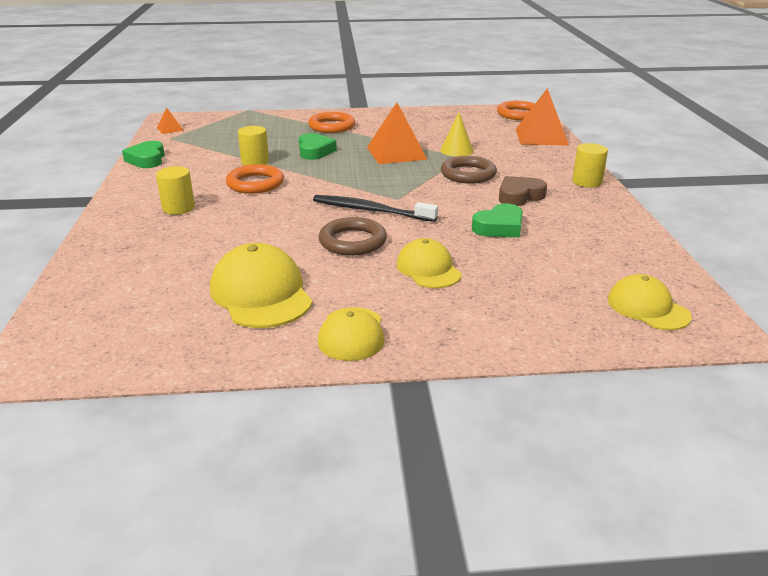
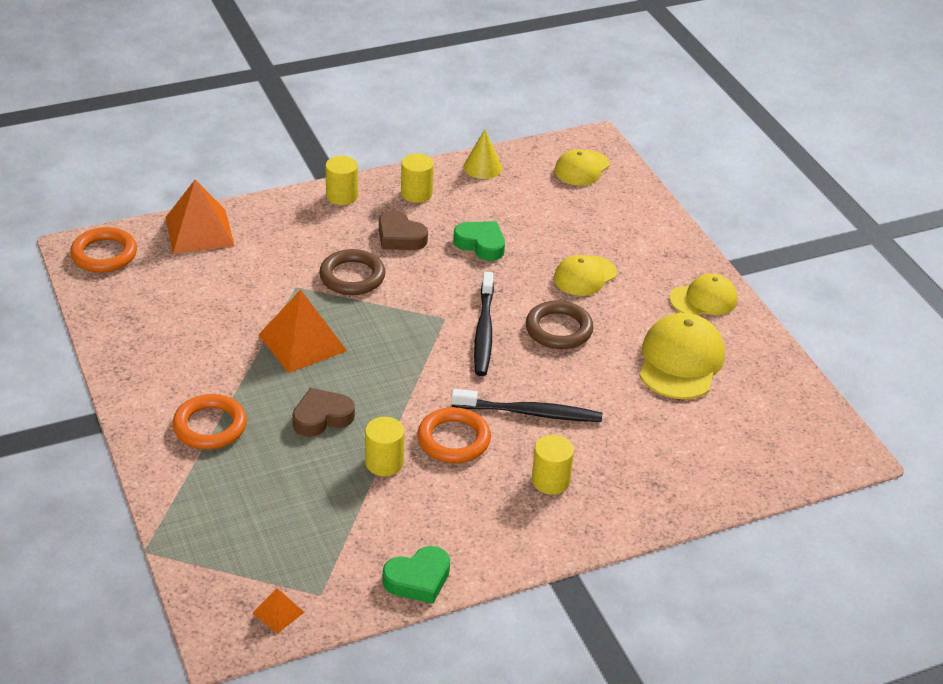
camera: 110 degrees left, 10 degrees up
yellow cap [210,243,313,328] -> yellow cap turned 150 degrees clockwise [639,313,725,399]
green heart [299,133,337,160] -> brown heart [292,388,355,437]
yellow cone [440,113,474,157] -> yellow cone moved to [463,129,502,179]
none -> yellow cylinder [401,153,434,203]
none -> black toothbrush [451,389,602,422]

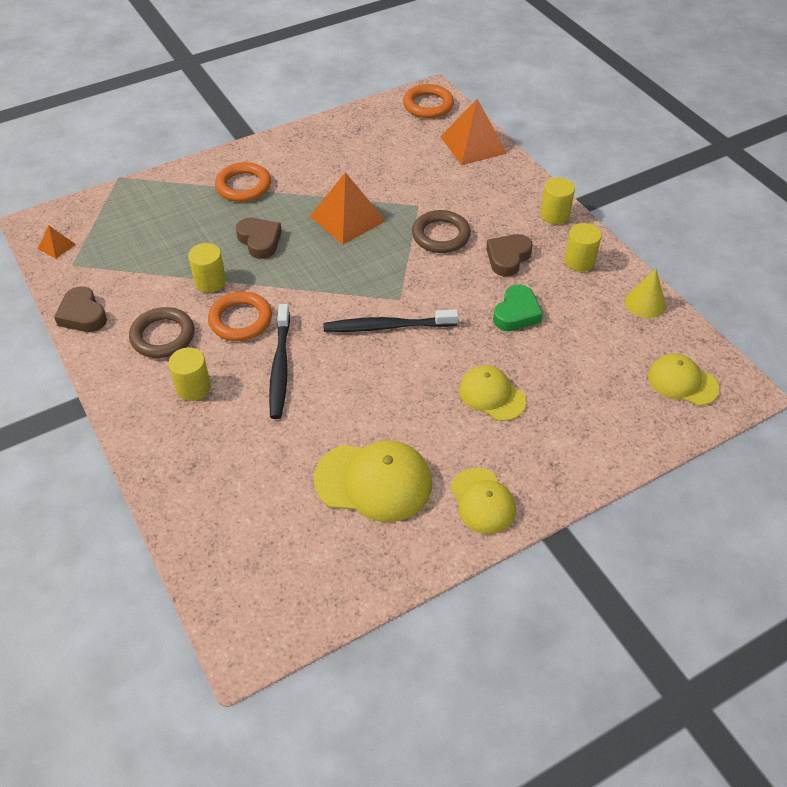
camera: 85 degrees right, 10 degrees up
green heart [382,546,450,604] -> brown heart [54,286,107,332]
brown ring [526,300,594,349] -> brown ring moved to [129,307,194,358]

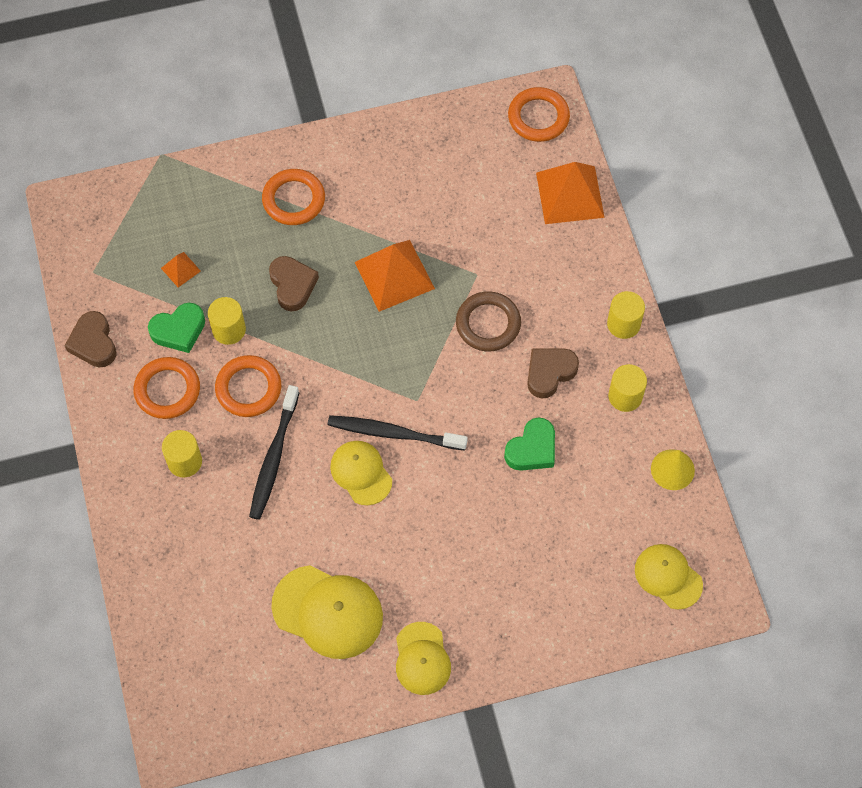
camera: 15 degrees right, 15 degrees up
orange pyramid [38,225,76,259] -> orange pyramid moved to [161,252,201,287]
brown ring [129,307,194,358] -> orange ring [133,357,200,419]
yellow cap [459,365,526,421] -> yellow cap moved to [330,441,392,505]
none -> green heart [148,303,205,353]

